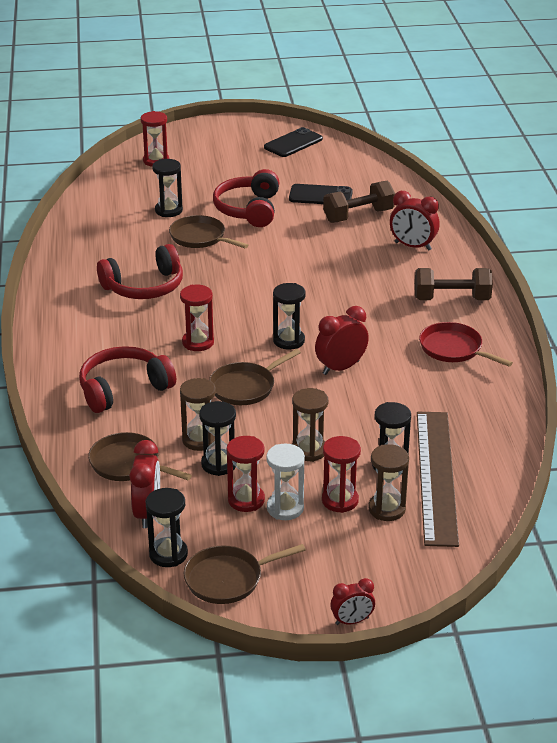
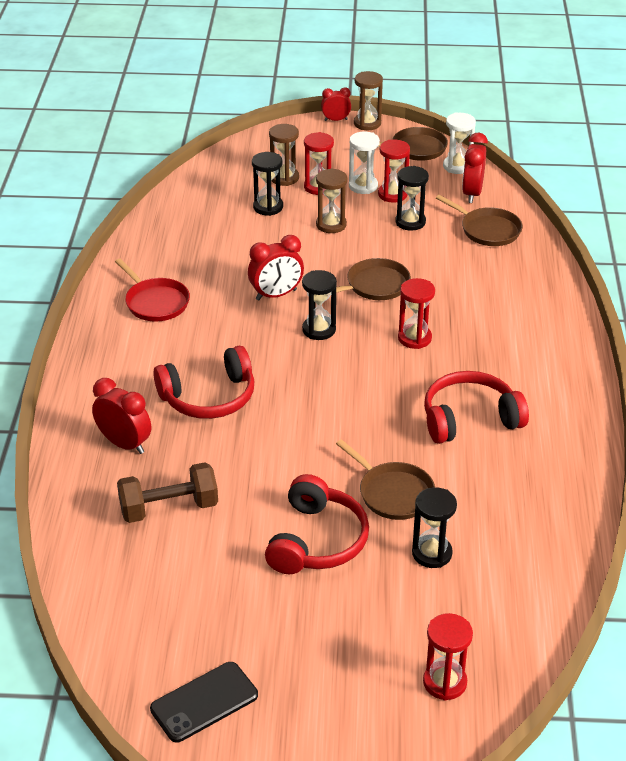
camera: 170 degrees left, 5 degrees up
red headphones [79,346,176,413] -> red headphones moved to [153,346,254,419]
black hourglass [146,488,188,567] -> white hourglass [443,112,476,174]
brown hourglass [180,378,216,451] -> brown hourglass moved to [354,71,383,130]
black phone [289,184,353,204] -> none
brown dumbbell [415,268,493,300] -> none
brown ruler [417,412,459,547] -> none

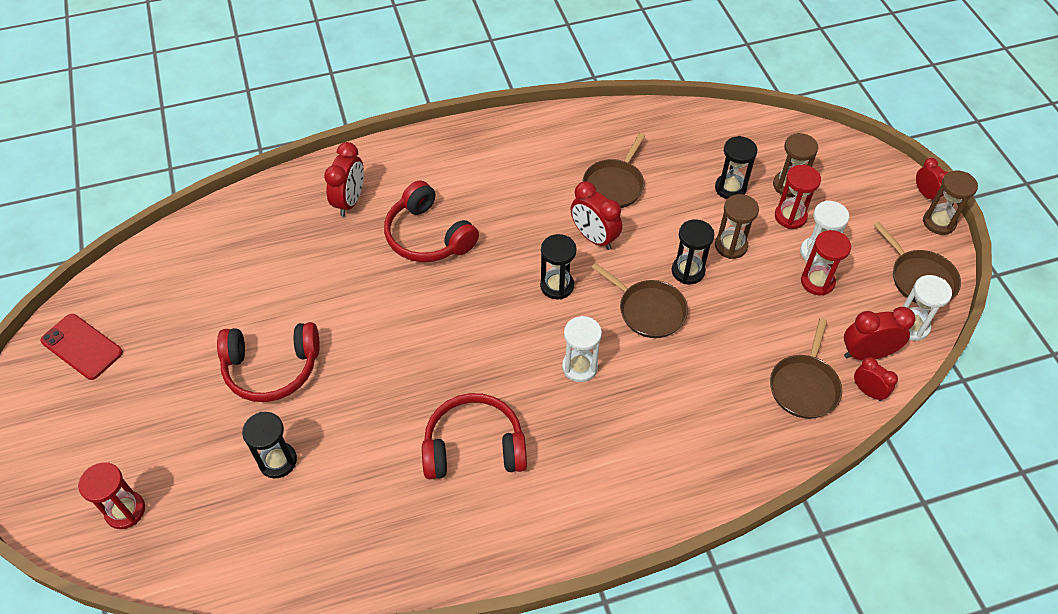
camera: 70 degrees right, 15 degrees up
red pan [115,259,190,321] -> none
brown dumbbell [117,462,218,523] -> none
black phone [150,662,258,742] -> red phone [40,314,123,380]
brown pan [336,439,435,520] -> brown pan moved to [583,133,646,208]
black hourglass [395,166,429,231] -> black hourglass moved to [672,219,715,284]
red hourglass [398,278,435,349] -> white hourglass [562,316,602,382]
red headphones [424,371,529,444] -> red headphones turned 60 degrees counterclockwise [422,393,527,479]
none -> red clock [854,357,898,401]

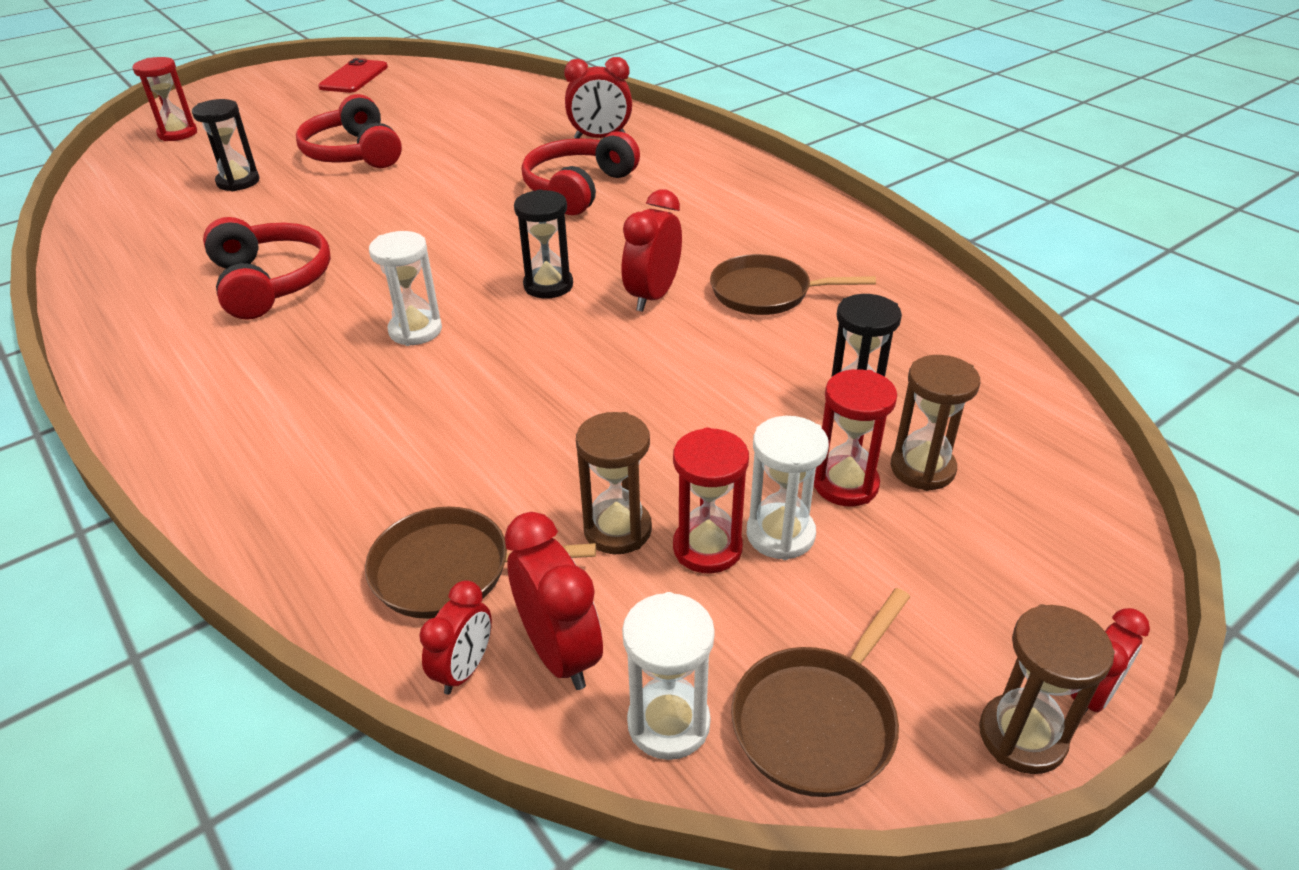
camera: 70 degrees right, 15 degrees down
brown pan [591,263,688,338] -> none
black hourglass [672,219,715,284] -> none
brown hourglass [715,194,759,259] -> brown hourglass moved to [576,412,652,554]

